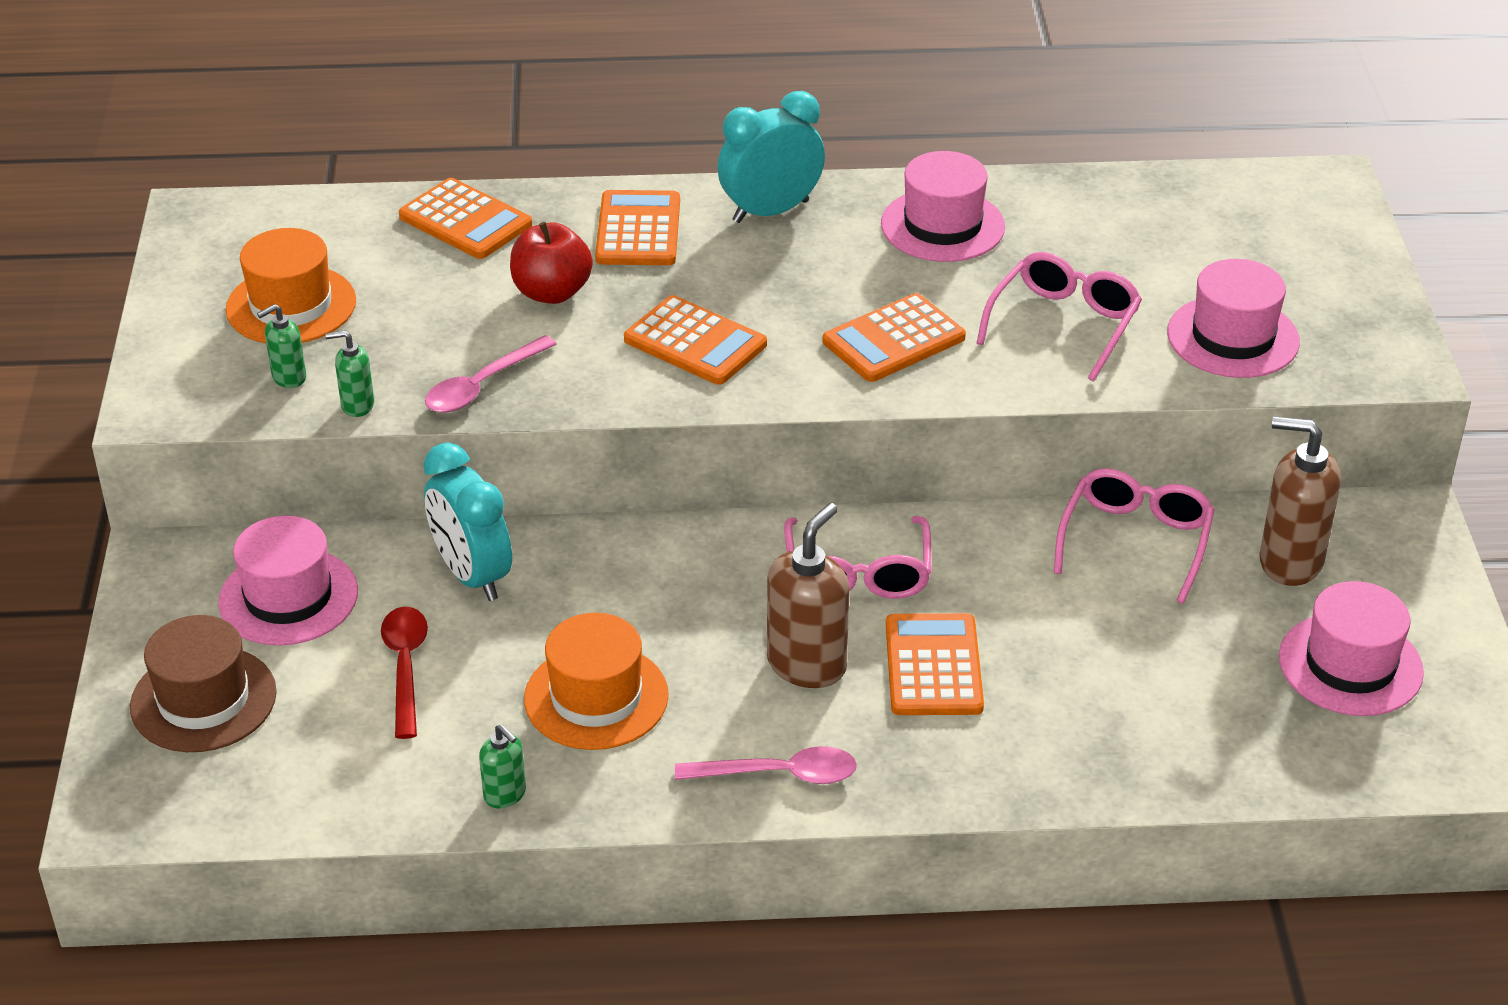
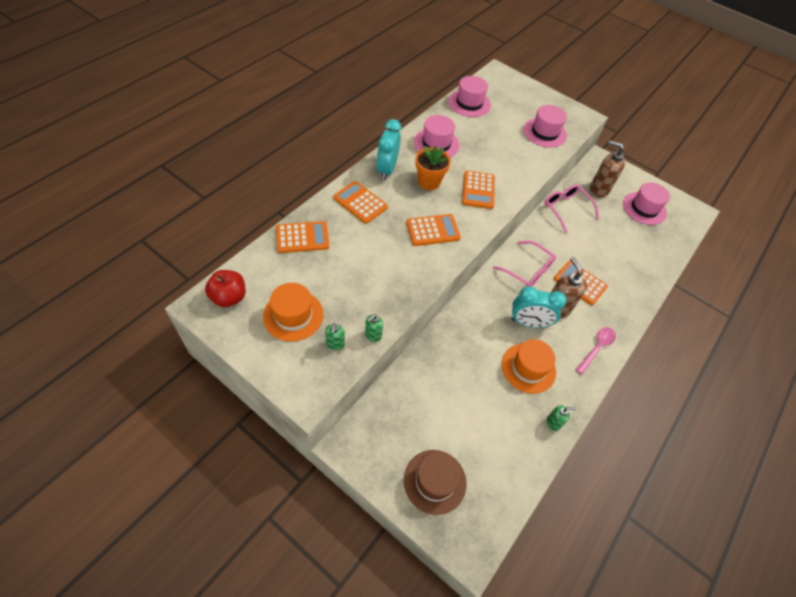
camera: 55 degrees left, 15 degrees up
pink hat [218,516,358,646] -> pink hat moved to [449,76,491,117]
red spoon [381,607,428,739] -> none
turquoise clock [423,442,512,601] -> turquoise clock moved to [511,286,567,328]
pink spoon [425,335,556,413] -> none
red apple [510,222,593,304] -> red apple moved to [205,270,246,307]
pink glasses [977,252,1142,381] -> none
brown soap dispenser [1259,417,1341,586] -> brown soap dispenser turned 60 degrees clockwise [590,140,625,198]
none -> orange flower pot [415,146,451,190]

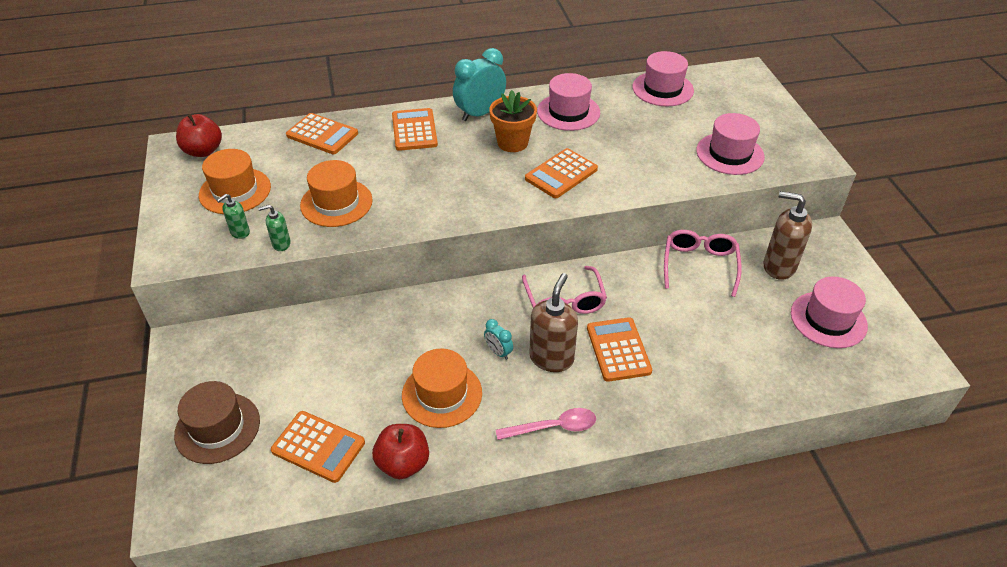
camera: 45 degrees right, 10 degrees down
orange calculator [406,214,461,246] -> orange calculator moved to [271,411,365,483]
turquoise clock [511,286,567,328] -> turquoise clock [484,319,513,360], size x0.49
green soap dispenser [547,405,577,431] -> red apple [372,424,429,479]
brown soap dispenser [590,140,625,198] -> brown soap dispenser turned 45 degrees counterclockwise [763,191,812,280]
none -> orange hat [300,160,373,227]

